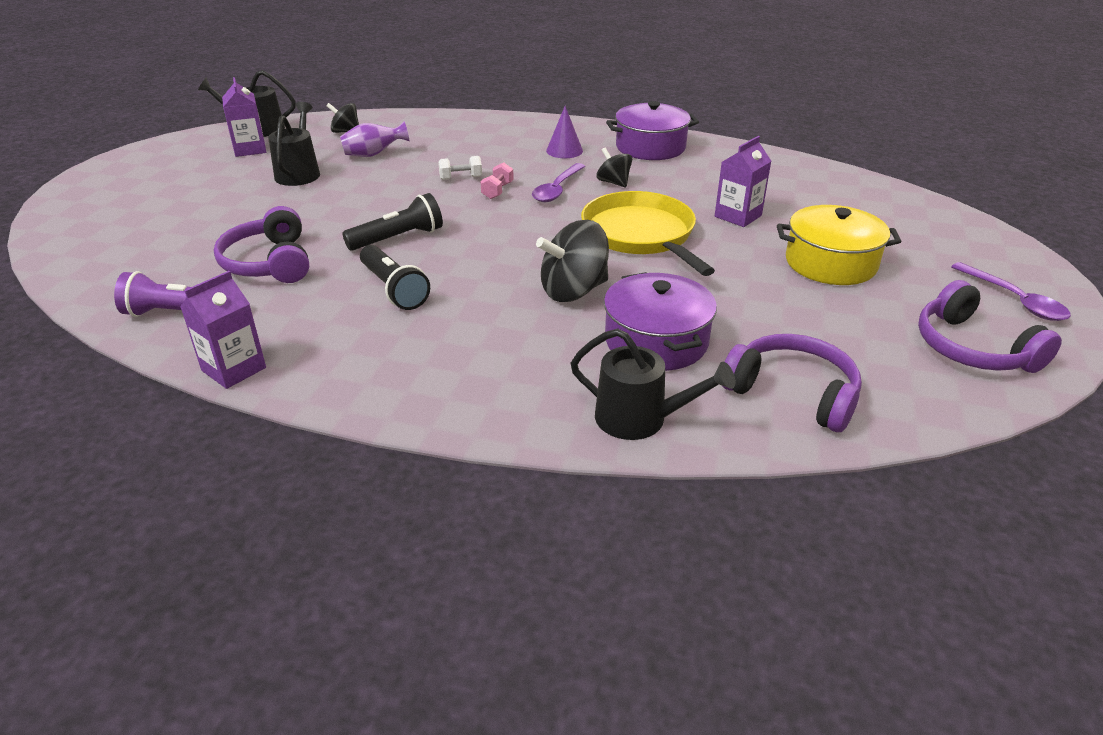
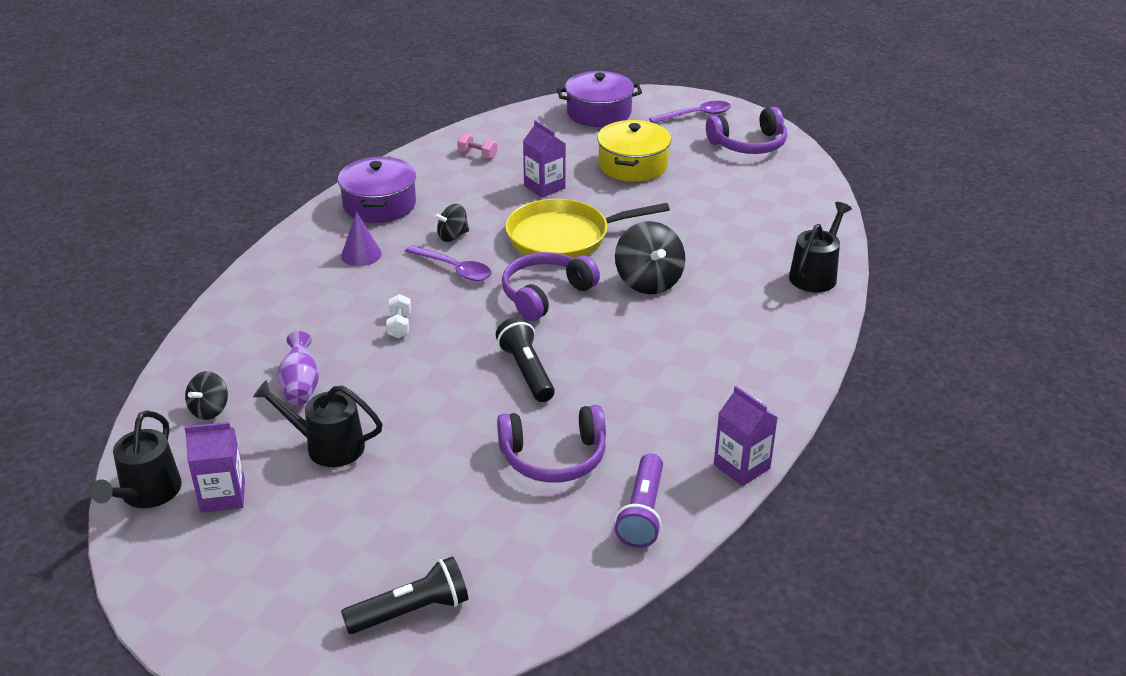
camera: 80 degrees left, 0 degrees up
black flashlight [360,245,430,310] -> black flashlight moved to [341,556,468,634]
pink dumbbell [481,163,514,199] -> pink dumbbell moved to [457,133,497,159]
purple pot [604,272,717,371] -> purple pot moved to [557,71,642,127]
purple headphones [721,334,862,432] -> purple headphones moved to [502,252,600,321]

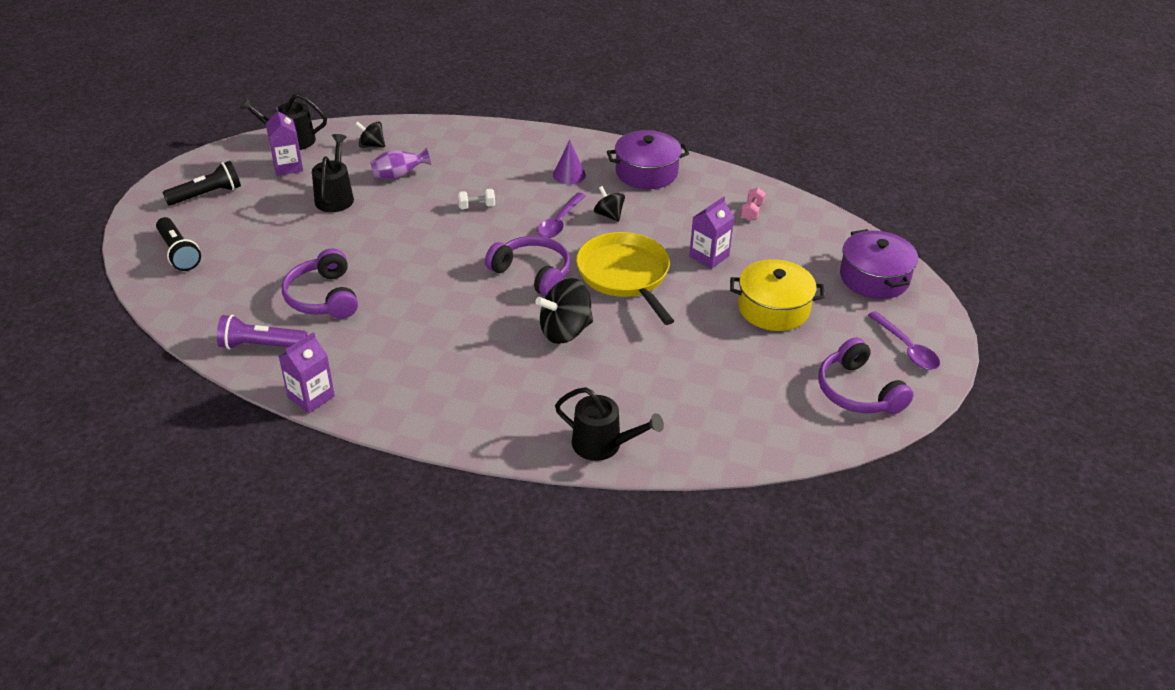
camera: 80 degrees right, 5 degrees up
black flashlight [496,317,555,402] -> black flashlight moved to [162,161,241,206]

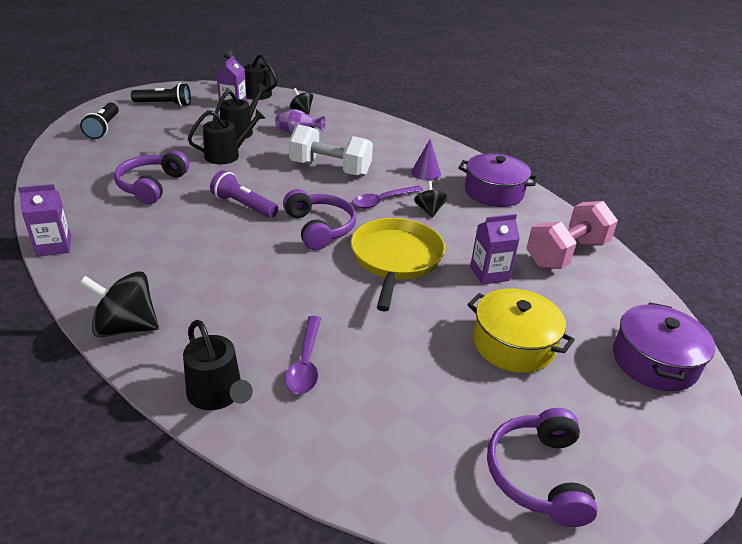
camera: 30 degrees right, 5 degrees down
purple flashlight [217,315,308,349] -> purple flashlight moved to [210,170,278,218]
white dumbbell [457,189,495,209] -> white dumbbell [289,124,373,177], size x2.41
black spinning top [535,278,593,344] -> black spinning top moved to [80,271,159,337]
pink dumbbell [741,188,766,221] -> pink dumbbell [527,201,618,269], size x2.41
purple spoon [868,311,940,370] -> purple spoon moved to [285,316,321,394]
none -> black watering can [188,109,265,164]

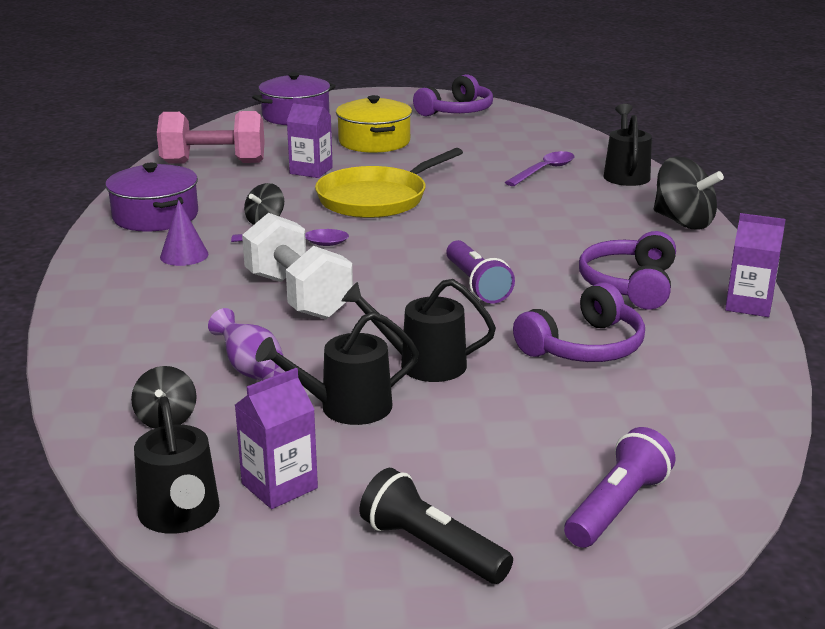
camera: 140 degrees left, 10 degrees down
black flashlight [80,103,119,139] -> purple flashlight [564,427,676,548]
purple headphones [283,189,356,250] -> purple headphones moved to [579,231,676,310]

